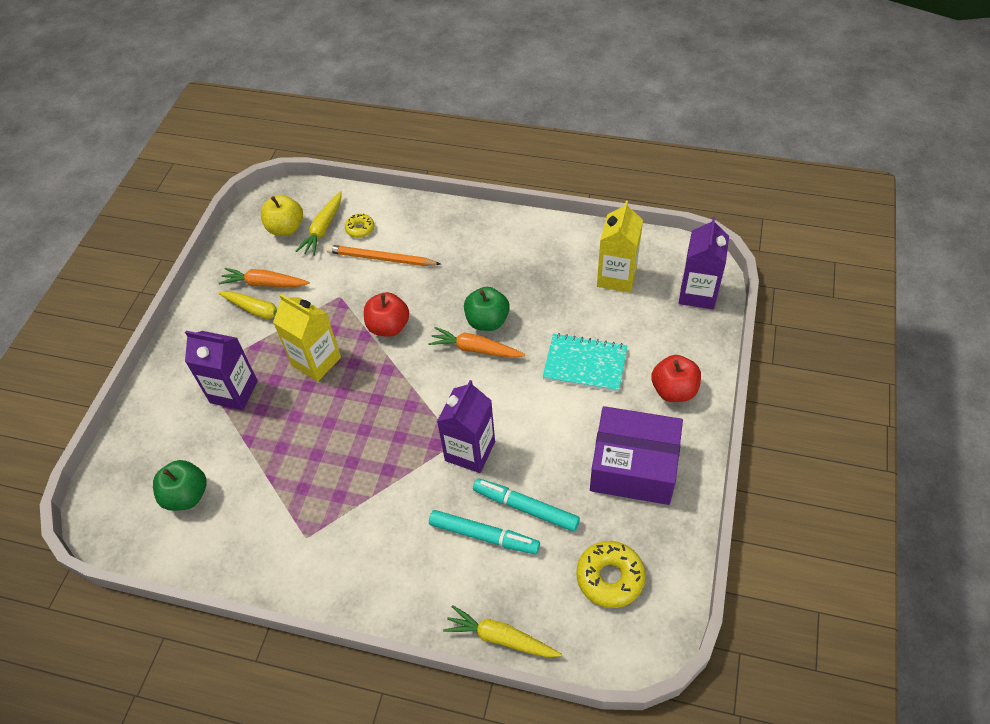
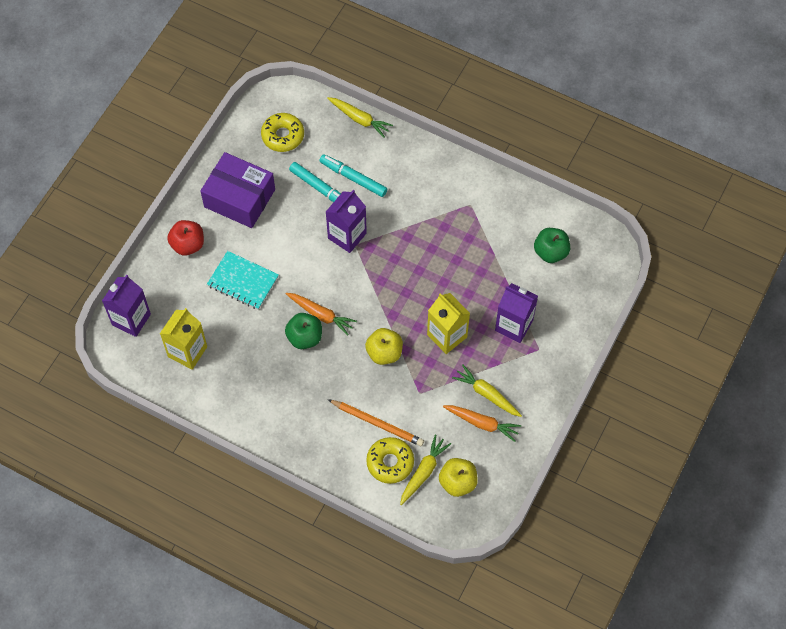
camera: 170 degrees left, 10 degrees up
yellow donut [345,214,374,238] -> yellow donut [366,437,414,484], size x1.74
red apple [364,292,409,337] -> yellow apple [365,328,403,365]

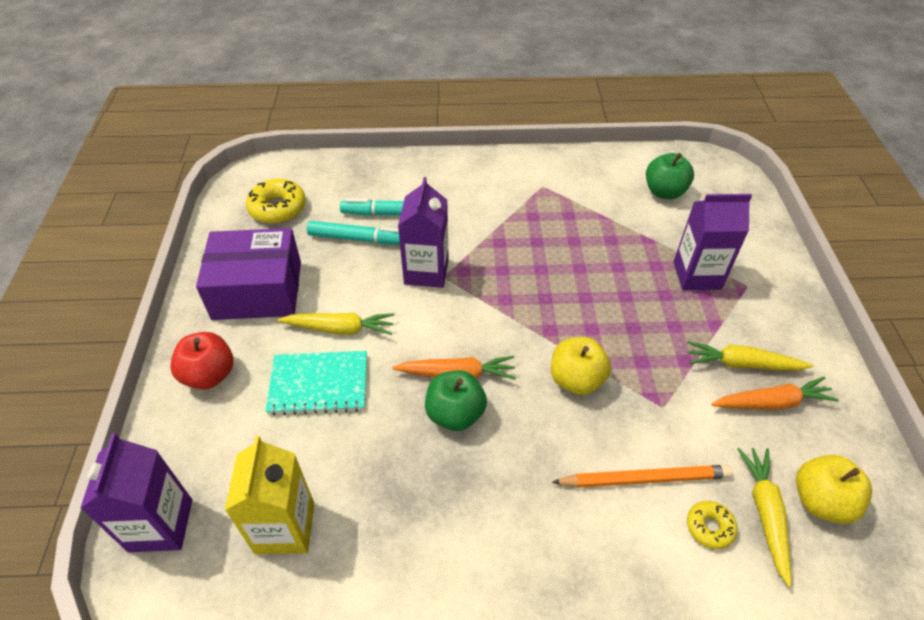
camera: 30 degrees left, 15 degrees down
yellow carrot [327,97,393,137] -> yellow carrot moved to [278,313,395,335]
yellow donut [366,437,414,484] -> yellow donut [687,501,738,549], size x0.57
yellow carton [427,293,470,354] -> none

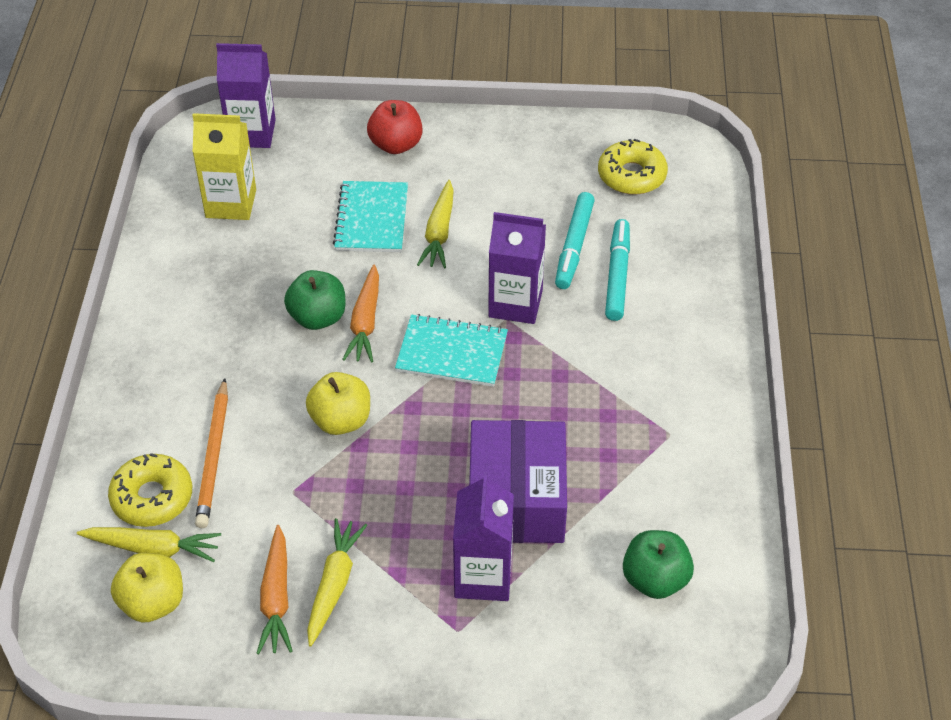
camera: 95 degrees right, 0 degrees up
purple box [196,228,301,320] -> purple box moved to [469,420,567,543]
yellow donut [687,501,738,549] -> yellow donut [108,453,192,527], size x1.74
none -> turquoise notebook [395,314,508,387]

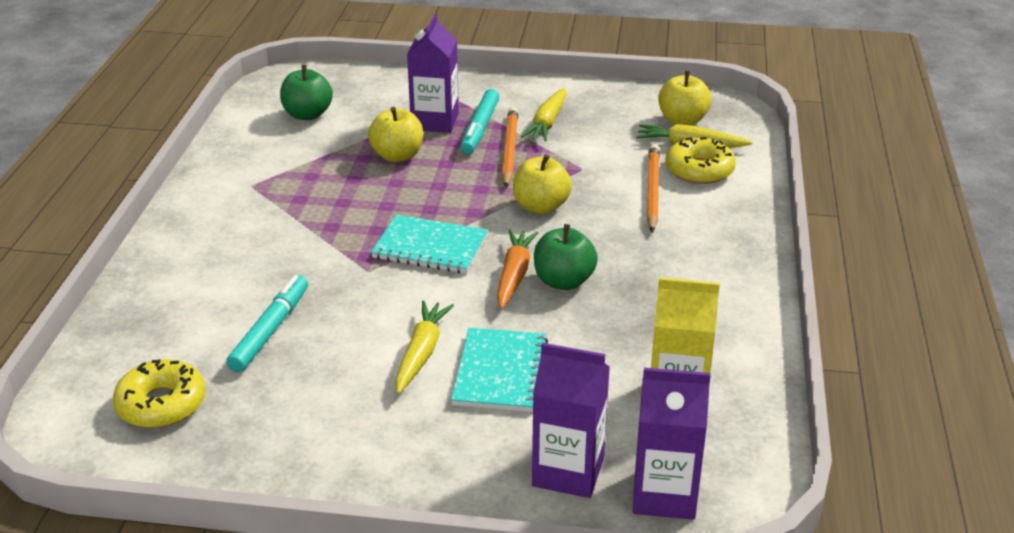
camera: 175 degrees left, 15 degrees down
orange carrot [256,525,293,654] -> none
red apple [367,100,423,154] -> none
purple box [469,420,567,543] -> yellow apple [368,107,423,162]
purple carton [488,212,546,324] -> purple carton moved to [532,343,610,498]
turquoise marker [605,219,630,321] -> turquoise marker moved to [461,89,499,154]
none -> orange pencil [502,107,518,187]

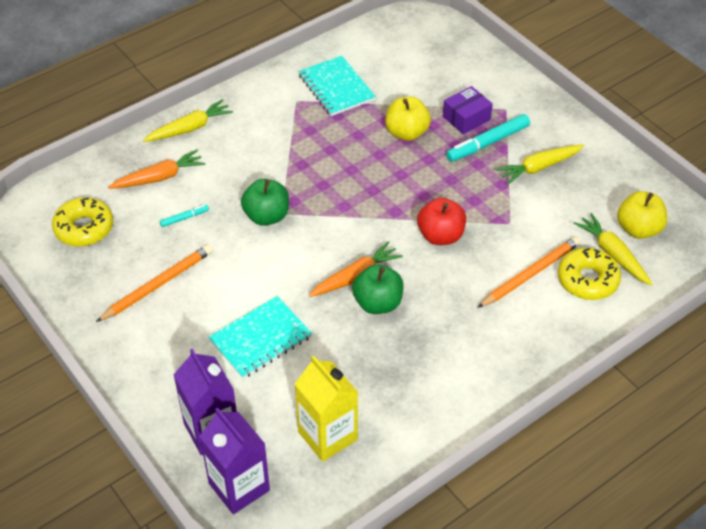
camera: 45 degrees right, 15 degrees up
turquoise marker [226,275,308,372] -> turquoise marker [160,205,209,227], size x0.49
green apple [280,65,333,120] -> green apple moved to [241,179,289,226]
turquoise notebook [371,215,488,273] -> turquoise notebook moved to [298,56,376,116]
yellow carrot [395,300,454,394] -> yellow carrot moved to [143,99,233,142]
purple carton [407,13,459,133] -> purple box [443,86,493,134]
orange pencil [502,107,518,187] -> orange pencil moved to [96,245,213,322]
yellow apple [513,154,572,214] -> red apple [417,198,466,245]
none -> orange carrot [108,150,205,189]

